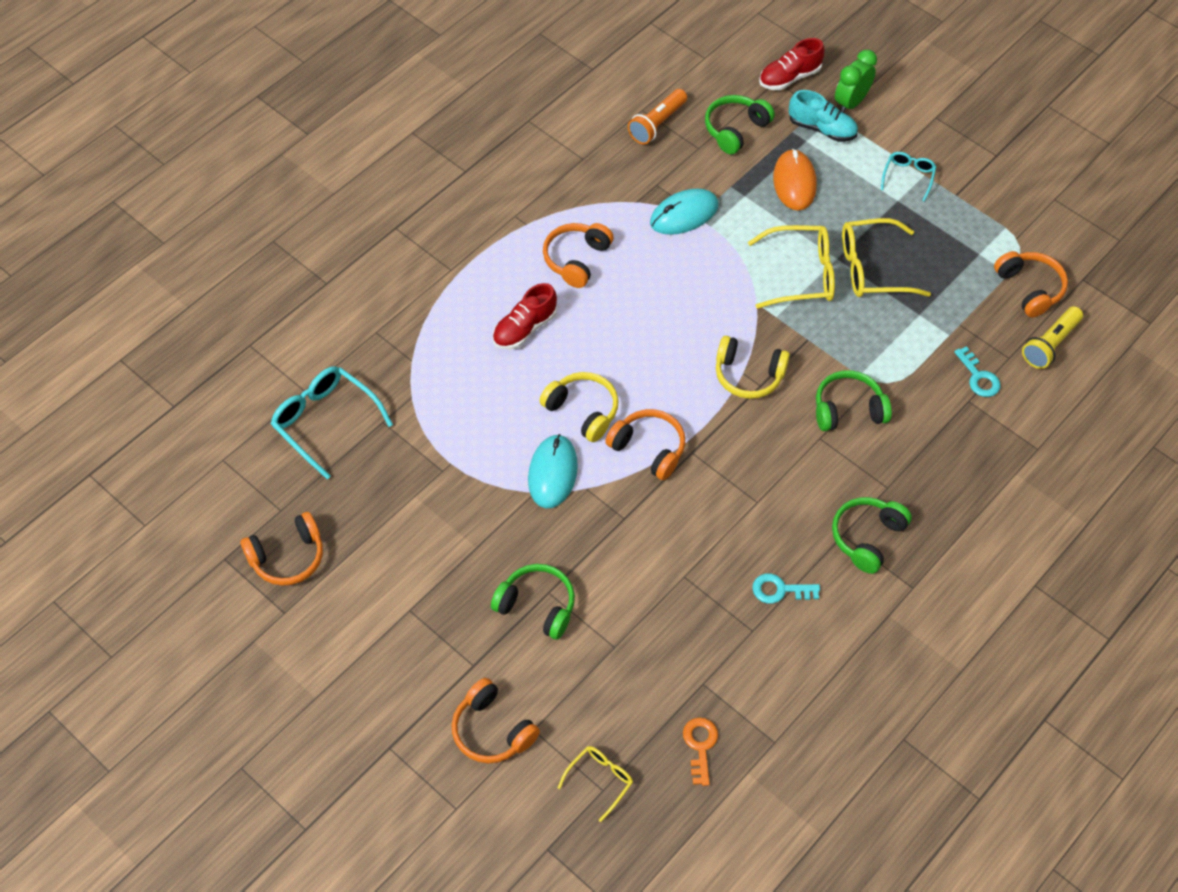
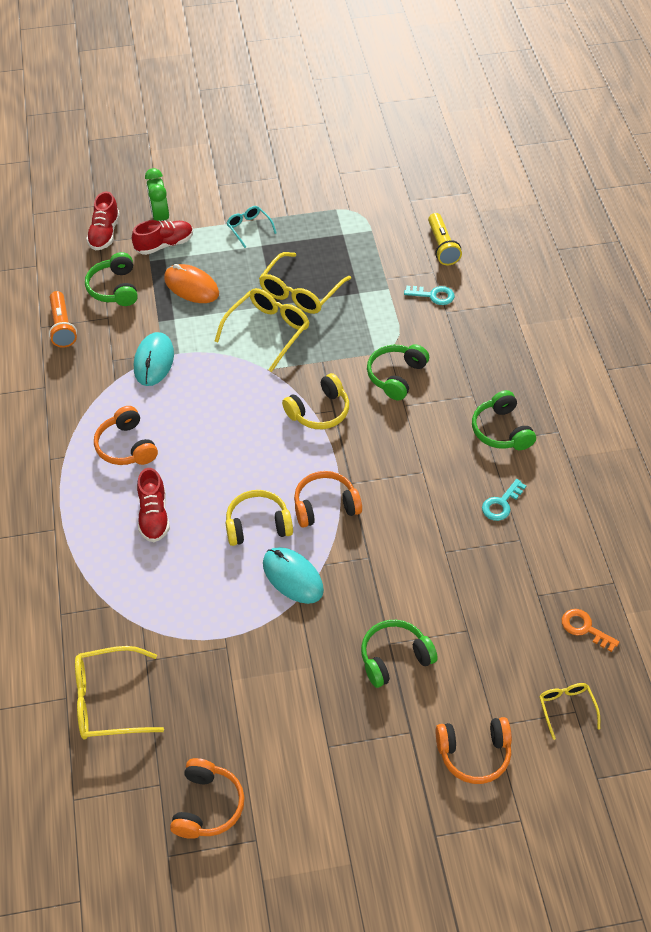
camera: 50 degrees left, 5 degrees down
turquoise glasses [271,366,393,480] -> yellow glasses [75,646,164,740]
turquoise shoe [789,90,858,142] -> red shoe [132,220,193,255]
orange headphones [994,251,1068,318] -> none

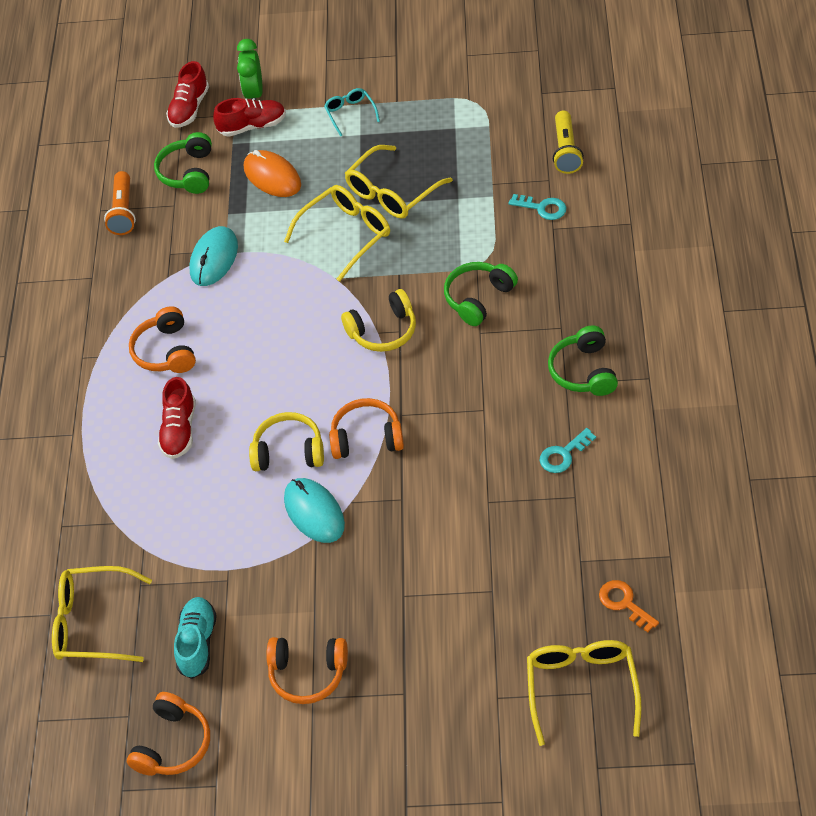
camera: 15 degrees right, 0 degrees up
green headphones [361,620,438,688] -> none
orange headphones [436,717,512,784] -> orange headphones moved to [266,637,348,704]
yellow glasses [539,683,600,740] -> yellow glasses [527,640,641,746], size x1.78
none -> turquoise shoe [174,597,217,679]

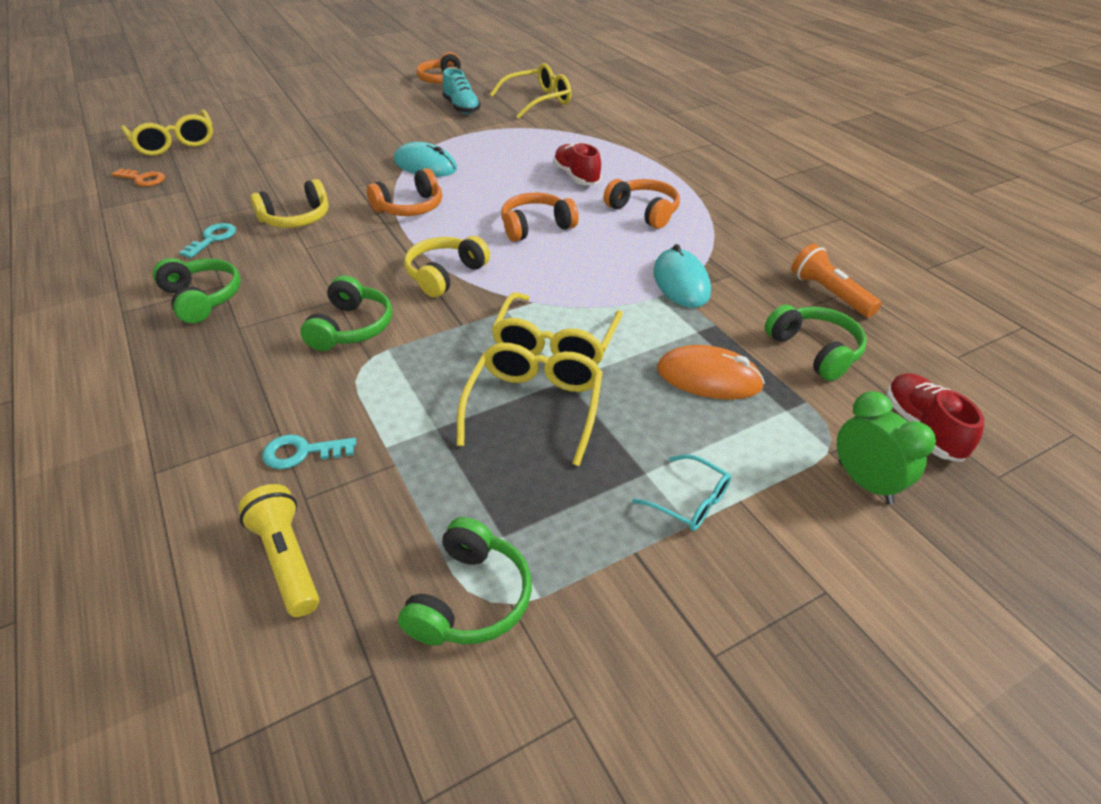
camera: 145 degrees right, 10 degrees down
red shoe [213,98,286,137] -> none
yellow headphones [249,412,324,471] -> yellow headphones moved to [251,179,329,228]
orange headphones [266,637,348,704] -> orange headphones moved to [501,193,579,242]
none -> green headphones [398,517,532,646]

